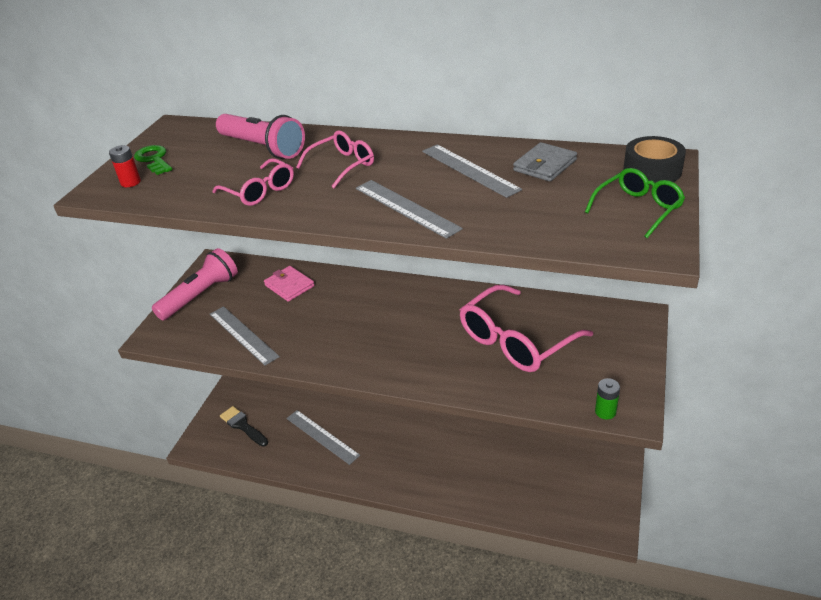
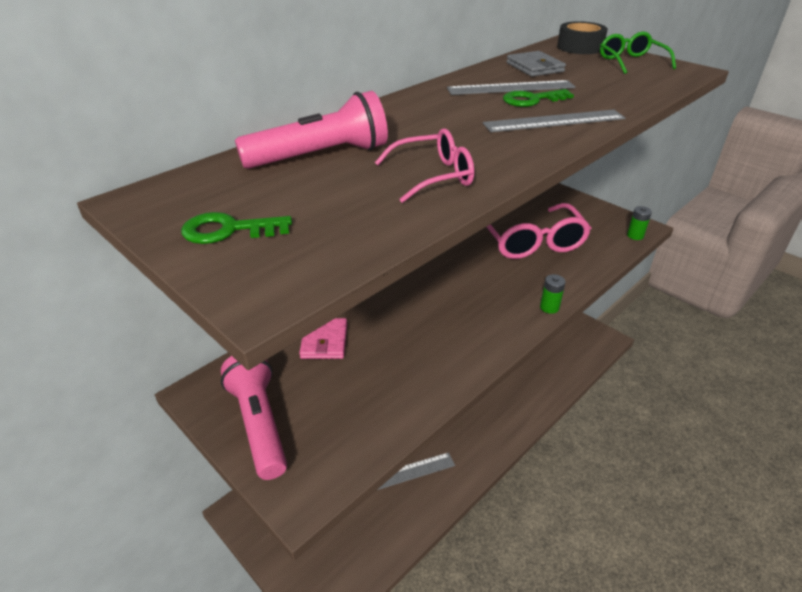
camera: 65 degrees left, 0 degrees up
red battery [109,145,141,187] -> none
grey ruler [210,306,280,366] -> none
black brush [220,406,268,447] -> none
pink wallet [264,266,315,302] -> pink wallet turned 75 degrees counterclockwise [299,318,347,359]
pink glasses [296,130,374,188] -> none
none -> green key [503,89,574,107]
none -> green battery [540,274,566,314]

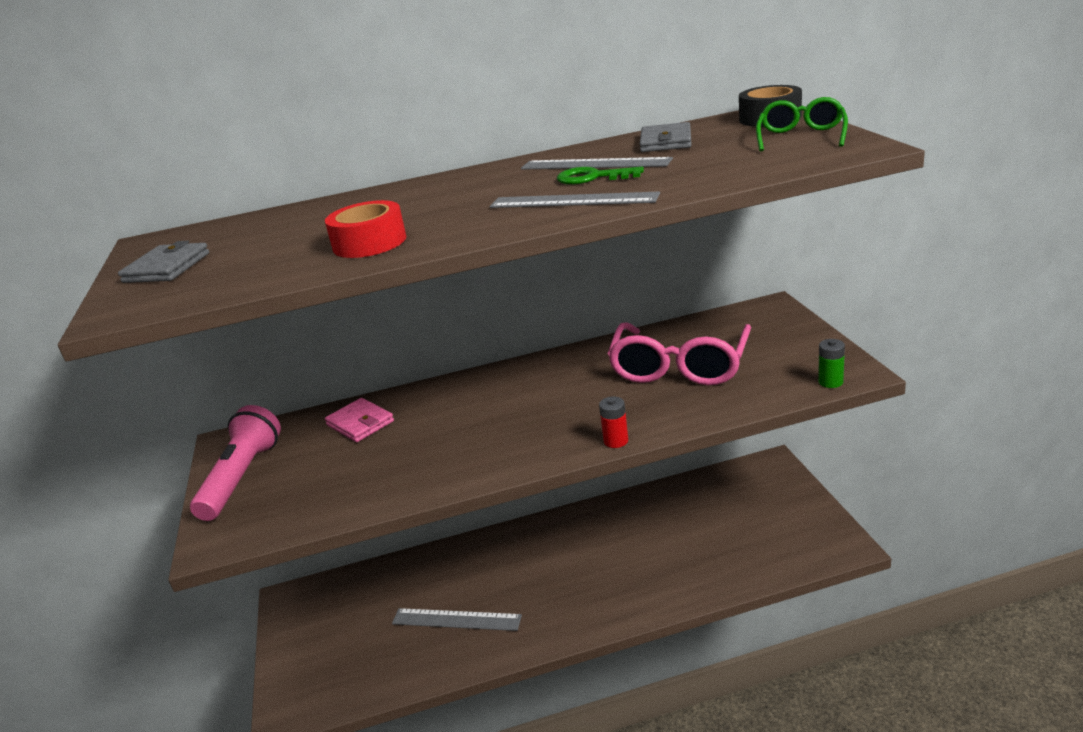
camera: 35 degrees right, 10 degrees down
green key [181,212,292,244] -> grey wallet [118,241,209,283]
pink flashlight [235,91,388,169] -> none
pink wallet [299,318,347,359] -> pink wallet turned 75 degrees counterclockwise [325,398,394,442]
pink glasses [375,128,474,203] -> red tape [325,200,407,258]
green battery [540,274,566,314] -> red battery [599,397,628,448]

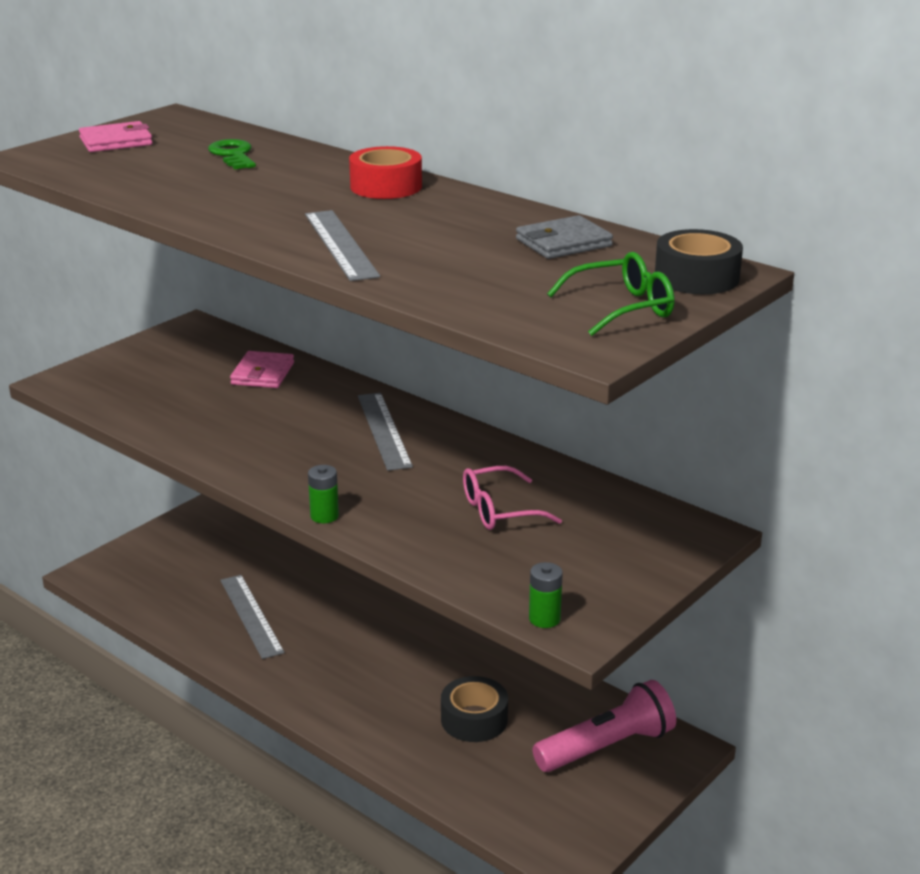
camera: 50 degrees right, 0 degrees up
grey wallet [118,241,209,283] -> pink wallet [79,121,153,152]
pink flashlight [190,405,281,521] -> pink flashlight moved to [533,680,676,772]
red tape [325,200,407,258] -> red tape moved to [349,146,422,199]
grey ruler [521,157,673,170] -> grey ruler moved to [358,393,413,471]
green key [557,167,644,185] -> green key moved to [208,139,256,169]
red battery [599,397,628,448] -> green battery [308,465,339,523]
pink glasses [607,322,751,385] -> pink glasses [463,466,562,530], size x0.56
none -> black tape [441,676,508,742]

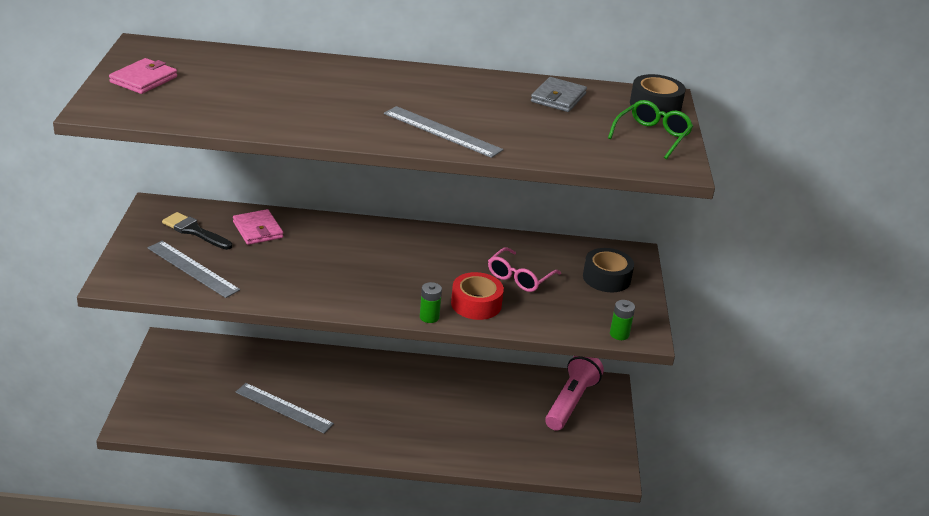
camera: 40 degrees left, 5 degrees up
green key [208,139,256,169] -> none
red tape [349,146,422,199] -> red tape moved to [451,272,504,320]
grey ruler [358,393,413,471] -> grey ruler moved to [147,241,240,298]
black tape [441,676,508,742] -> black tape moved to [583,248,634,292]
none -> black brush [162,212,232,250]

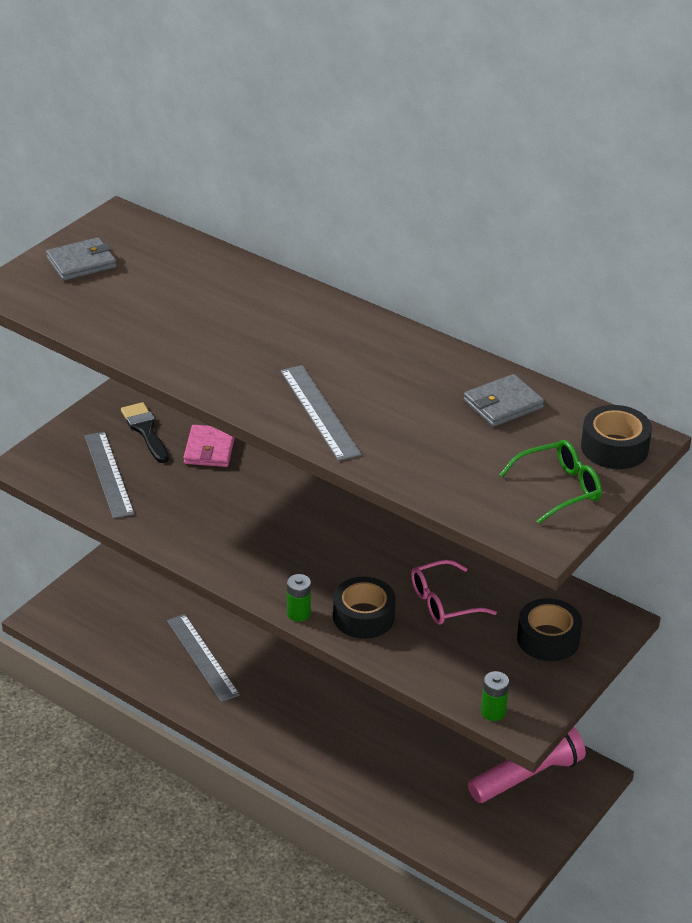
camera: 35 degrees right, 5 degrees up
pink wallet [109,58,177,94] -> grey wallet [46,237,116,281]
red tape [451,272,504,320] -> black tape [333,577,396,639]

